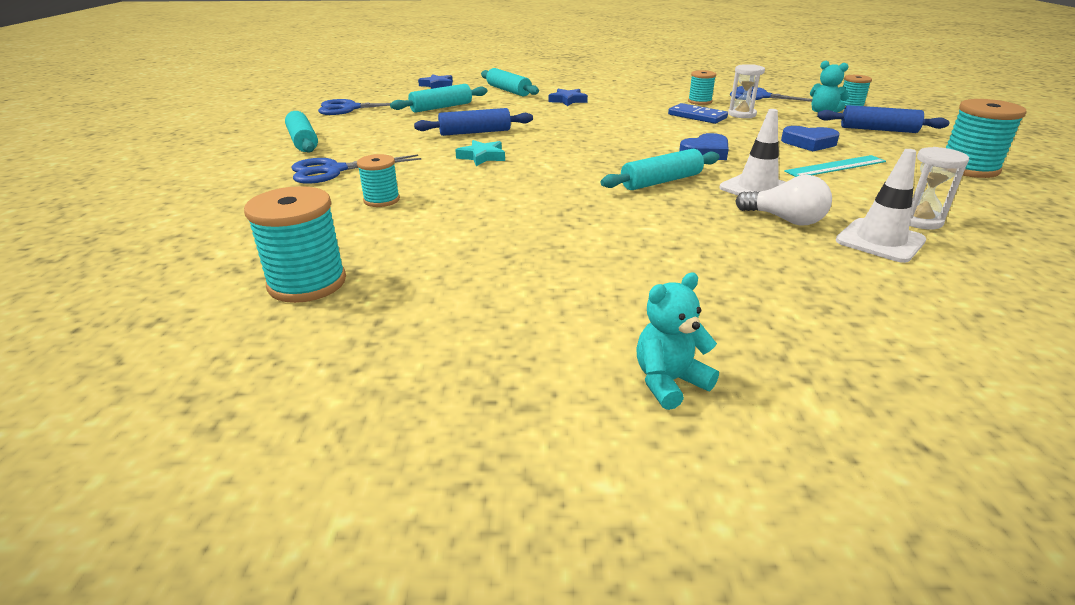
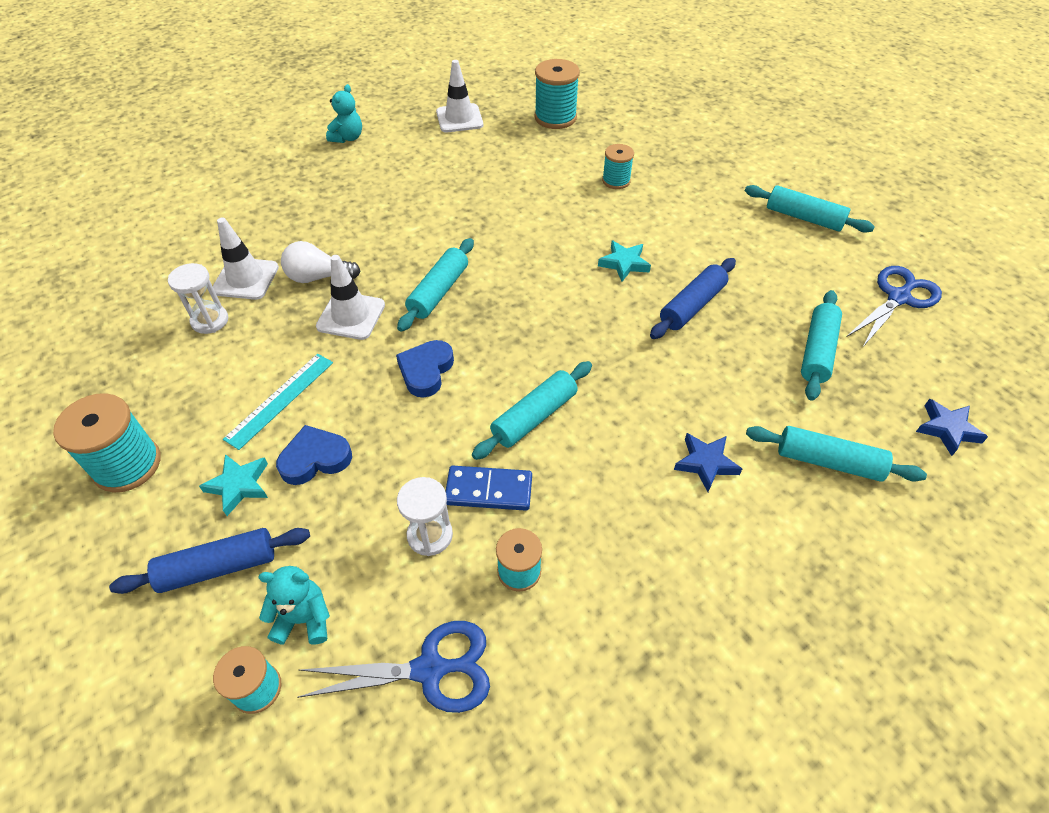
camera: 145 degrees right, 20 degrees up
blue scissors [291,154,421,184] -> none
none -> turquoise star [199,454,268,516]
none -> white traffic cone [436,60,483,132]
none -> turquoise rolling pin [472,361,592,460]

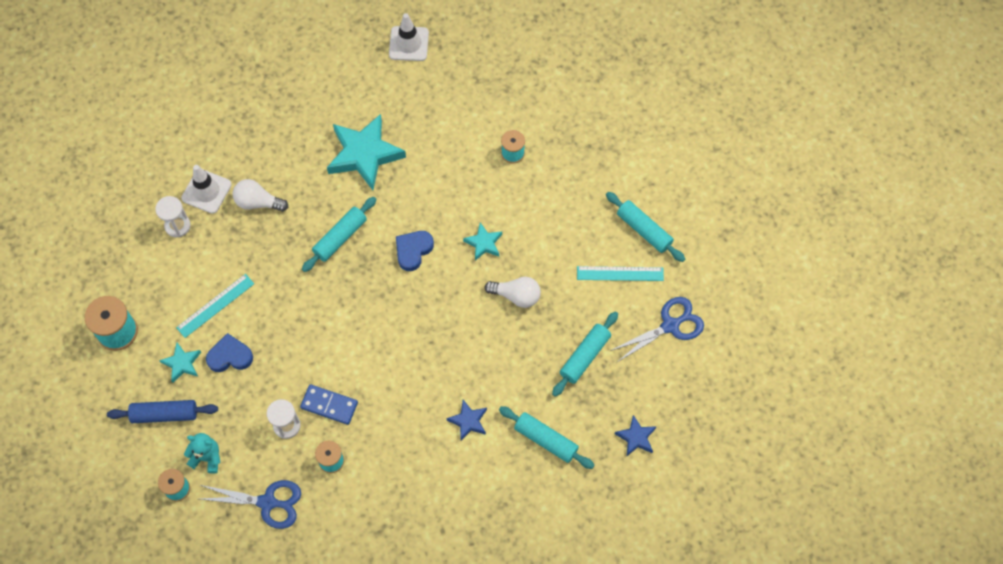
camera: 15 degrees right, 15 degrees up
white traffic cone [316,255,385,340] -> none
turquoise teddy bear [326,84,362,143] -> none
blue heart [396,340,454,398] -> blue heart moved to [396,231,434,271]
turquoise rolling pin [472,361,592,460] -> none
turquoise spool [535,59,580,129] -> none
blue rolling pin [650,258,736,339] -> white light bulb [485,277,541,308]
none -> turquoise star [327,114,406,190]
none -> turquoise ruler [577,266,664,281]

